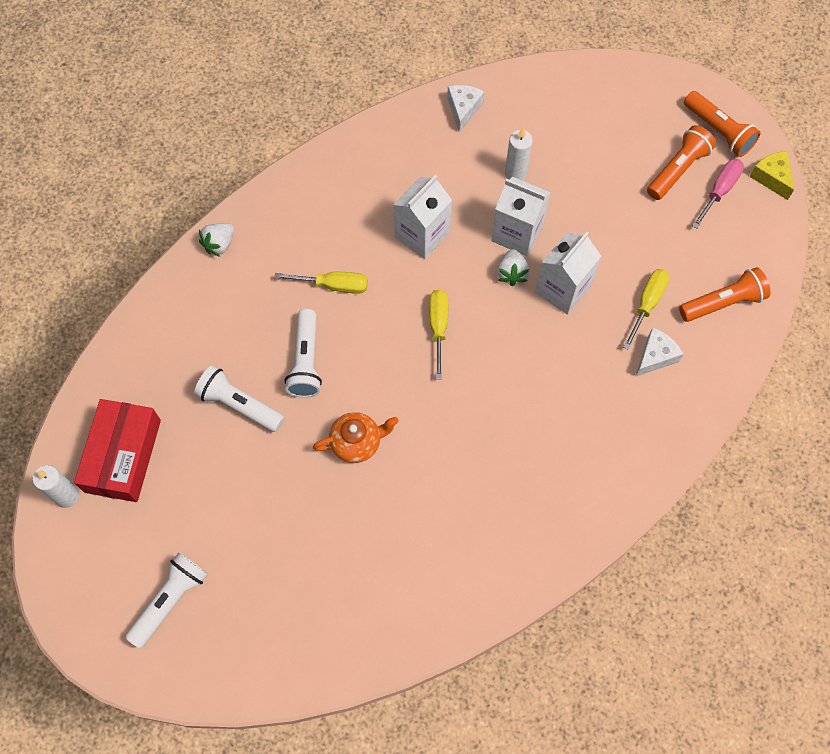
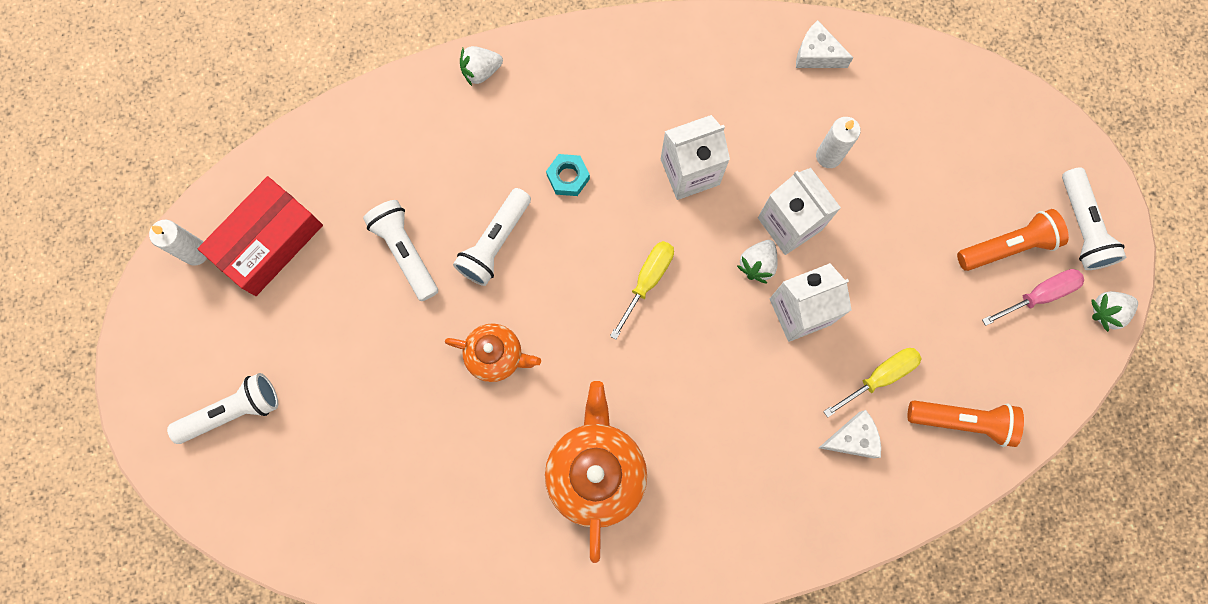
camera: 30 degrees right, 10 degrees up
yellow screwdriver [274,272,368,294] -> turquoise nut [546,154,590,196]
white cheese [447,85,485,132] -> white cheese turned 105 degrees counterclockwise [796,20,853,68]
orange flashlight [684,91,761,157] -> white flashlight [1062,167,1126,270]
yellow cheese [750,151,794,200] -> white strawberry [1091,291,1138,332]
none -> orange teapot [545,381,647,563]

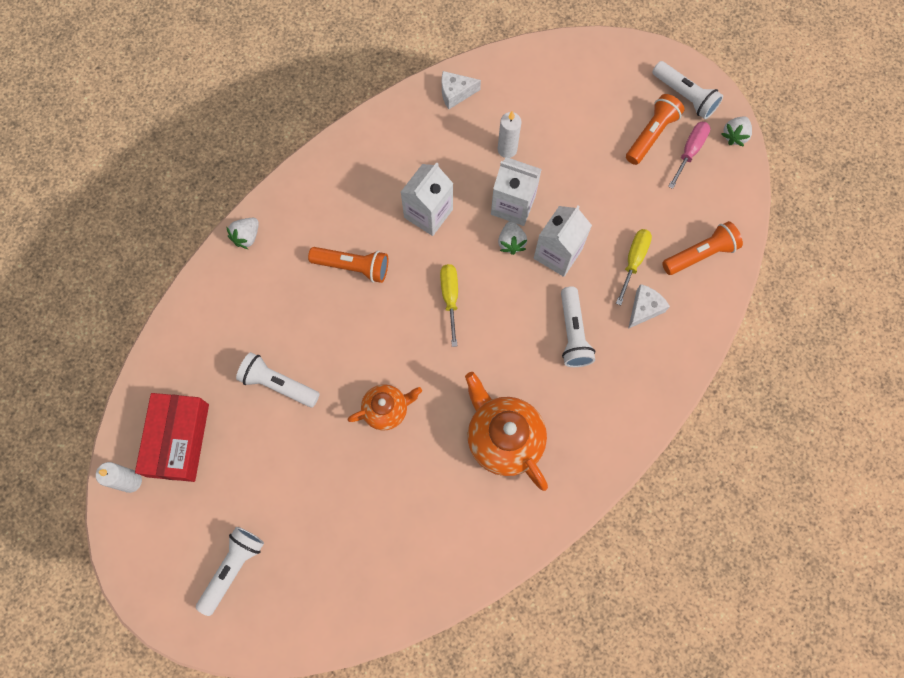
camera: 35 degrees left, 5 degrees down
white flashlight [453,188,531,286] -> white flashlight moved to [561,286,595,367]
turquoise nut [546,154,590,196] -> orange flashlight [308,247,388,283]

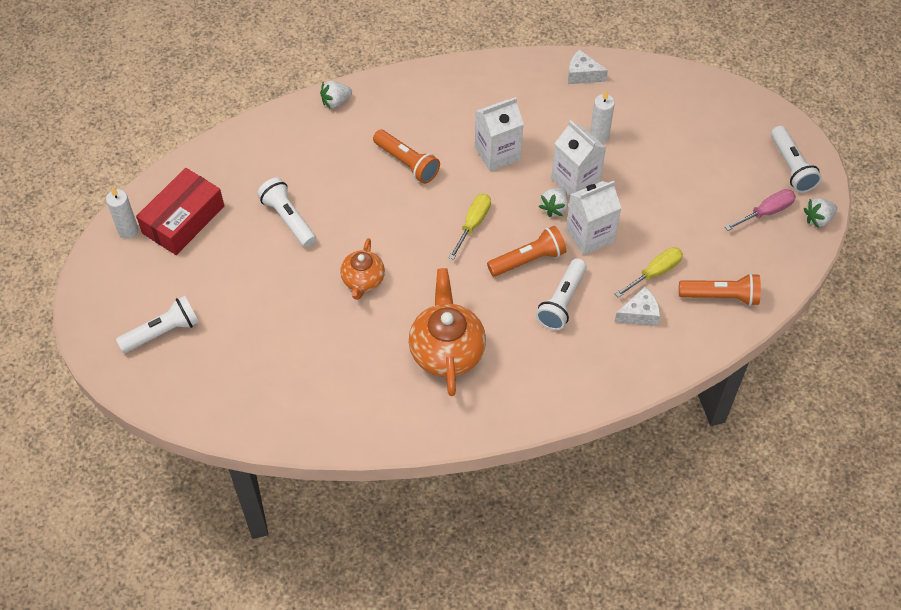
camera: 30 degrees right, 15 degrees down
orange teapot [347,384,422,430] -> orange teapot turned 90 degrees clockwise [340,238,385,300]
orange flashlight [626,94,685,165] -> orange flashlight moved to [487,226,566,277]

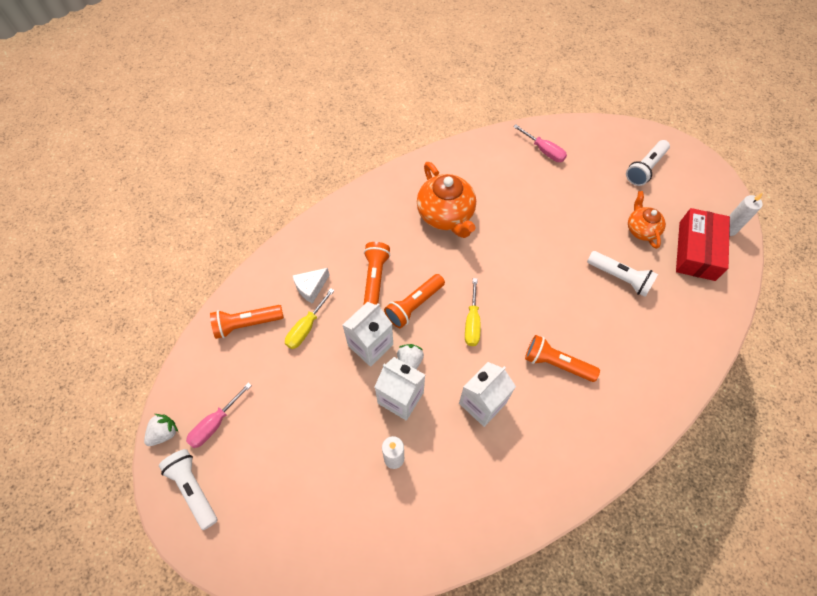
camera: 160 degrees right, 5 degrees up
white strawberry [320,81,352,109] -> none
orange teapot [340,238,385,300] -> orange teapot moved to [628,191,666,249]
white flashlight [536,258,587,330] -> orange flashlight [363,242,390,305]
white cheese [568,50,608,84] -> none
none -> pink screwdriver [513,124,567,162]

